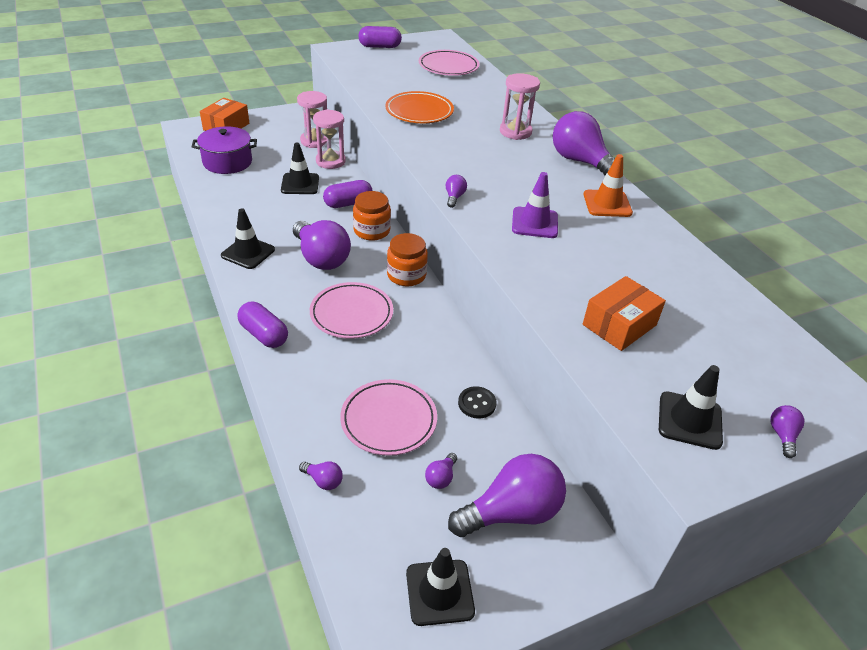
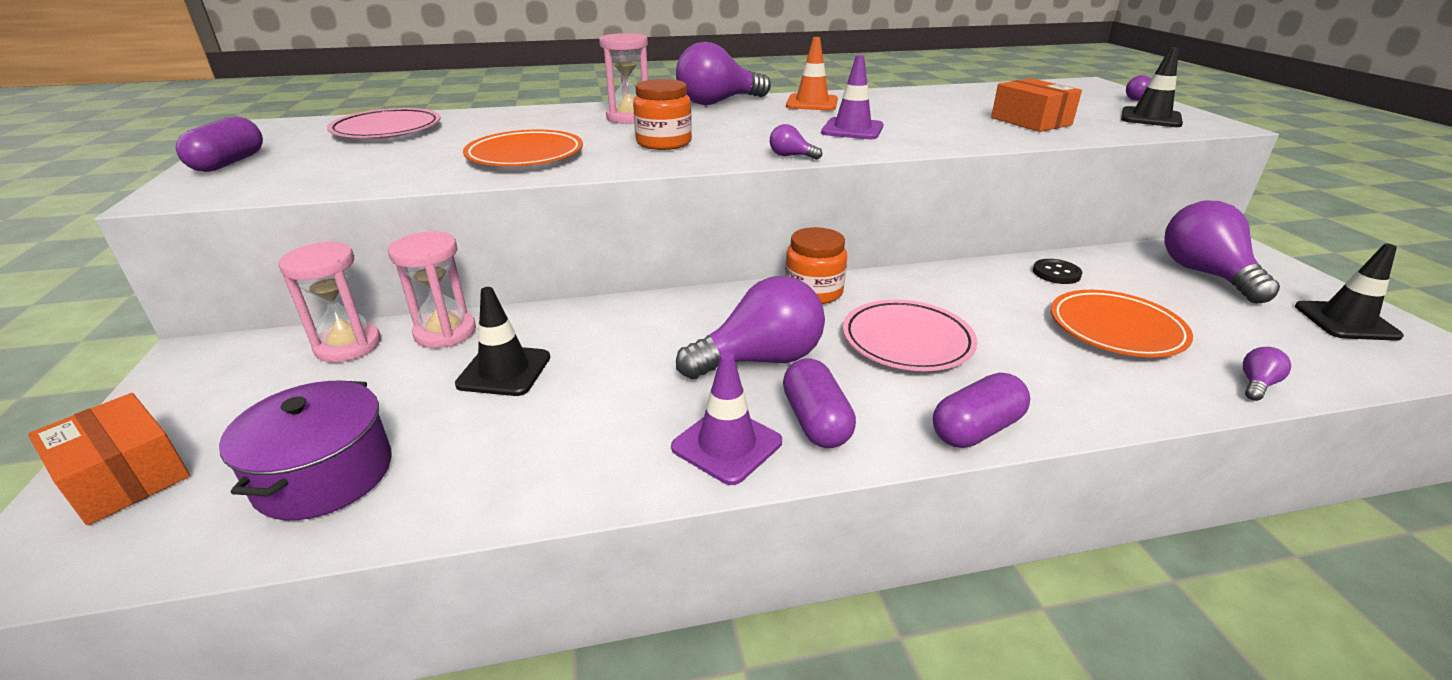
camera: 75 degrees left, 10 degrees down
black traffic cone [221,208,275,269] -> purple traffic cone [671,352,782,485]
purple capsule [323,180,373,208] -> purple capsule moved to [783,358,856,448]
pink plate [340,379,437,456] -> orange plate [1051,290,1193,357]
orange jar [353,191,391,241] -> orange jar moved to [633,79,692,150]
purple light bulb [425,453,457,489] -> none

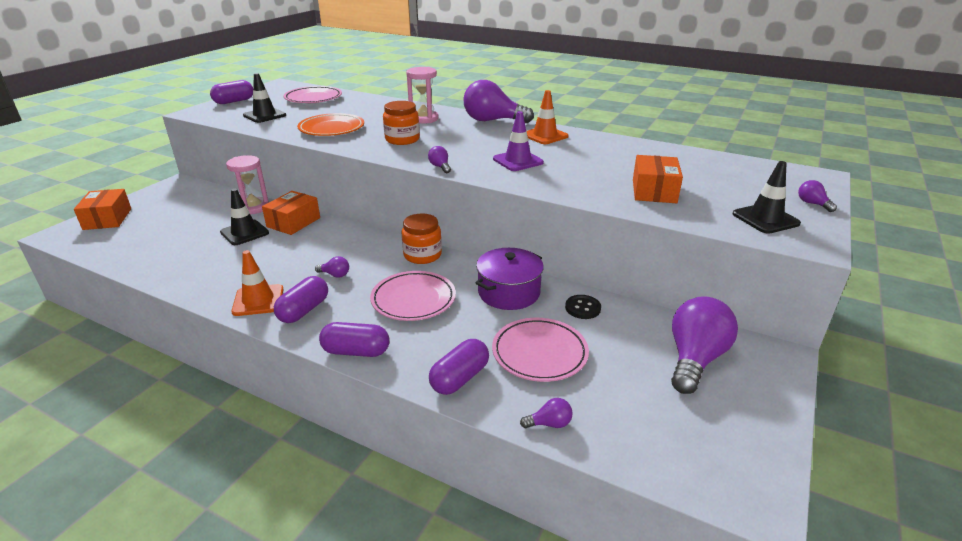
camera: 40 degrees right, 0 degrees up
purple pot [219,380,392,520] -> purple pot moved to [475,248,544,310]
pink hourglass [278,241,381,362] -> none
purple traffic cone [671,352,782,485] -> orange traffic cone [231,250,284,316]
purple light bulb [676,276,825,379] -> purple light bulb [315,256,349,278], size x0.42
orange plate [1051,290,1193,357] -> pink plate [492,318,589,382]
black traffic cone [1295,244,1404,341] -> black traffic cone moved to [243,73,286,123]
none -> orange box [262,191,320,235]
none -> purple capsule [429,339,489,395]

